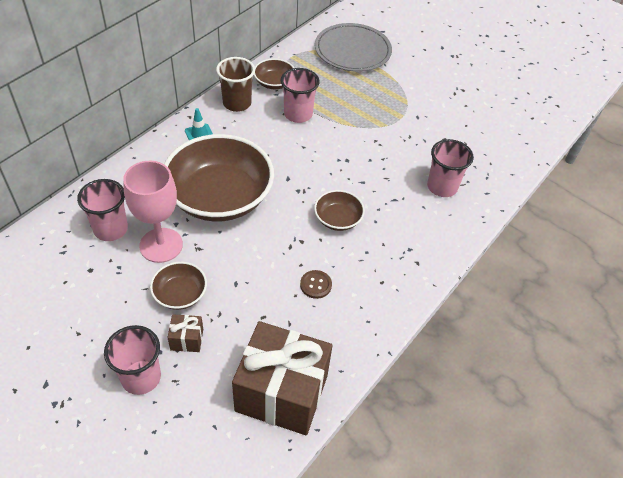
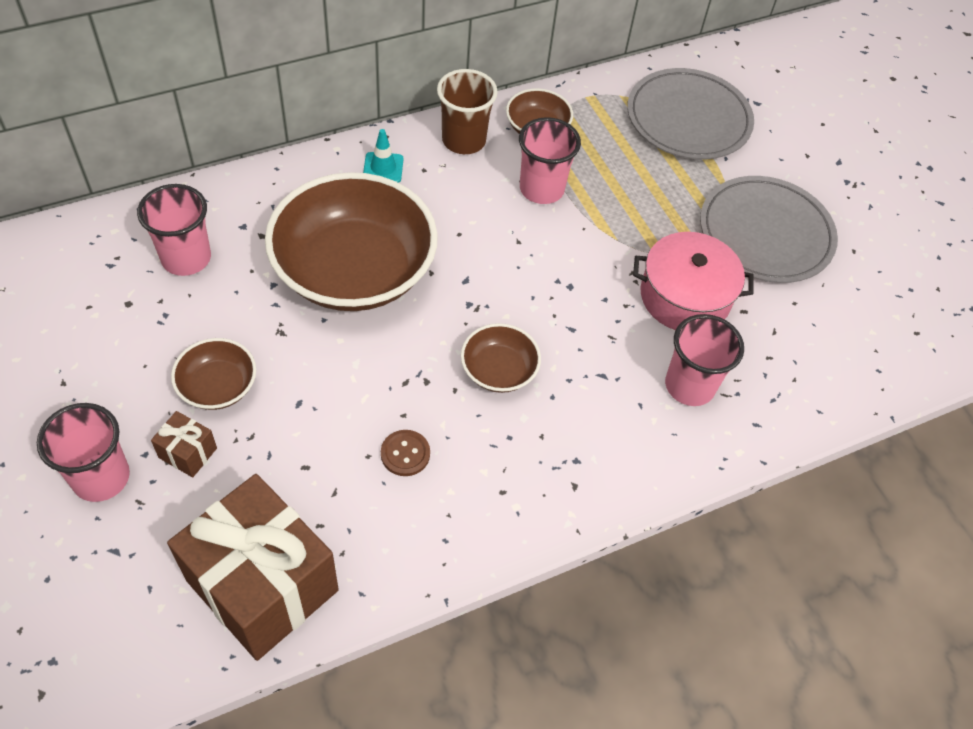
camera: 25 degrees right, 5 degrees up
pink goblet [123,161,183,263] -> none
none -> pink pot [633,232,754,330]
none -> grey plate [700,176,838,283]

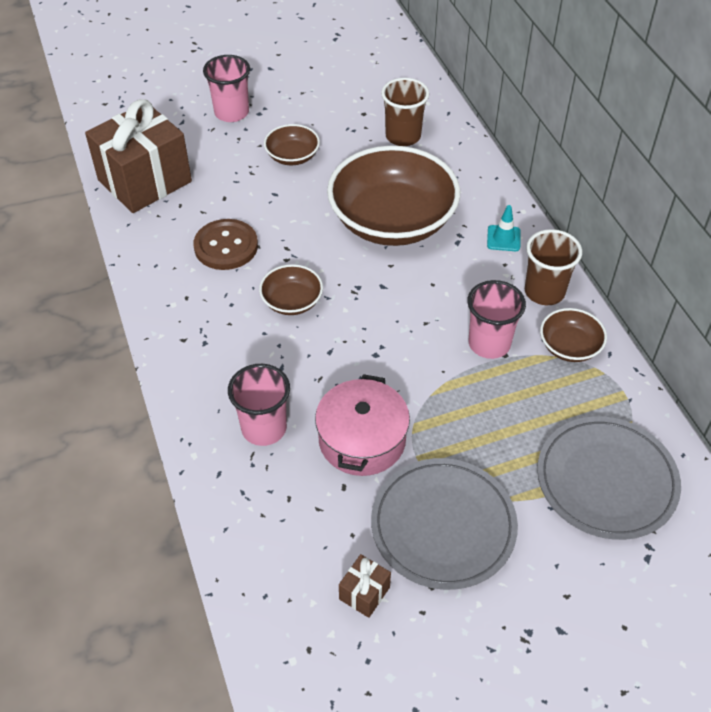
camera: 100 degrees right, 5 degrees down
pink cup [137,184,211,276] -> brown cup [381,78,429,146]
brown gift [151,411,217,477] -> brown gift moved to [339,554,391,618]
brown button [381,430,430,476] -> brown button [194,219,258,270], size x1.80

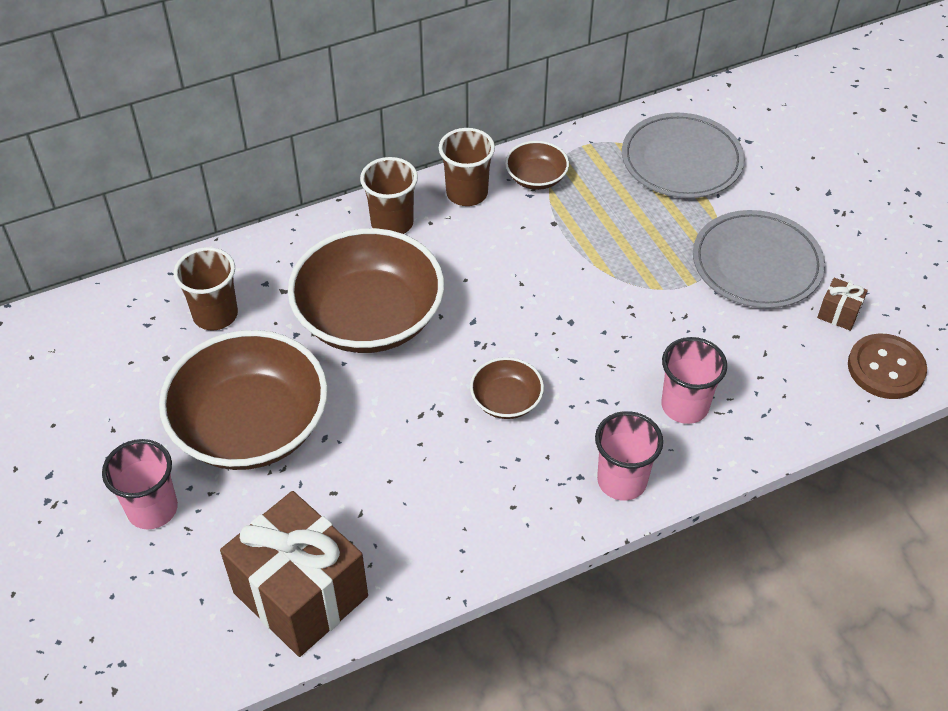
camera: 95 degrees left, 0 degrees up
brown button [194,219,258,270] -> brown button moved to [848,333,927,399]
brown bowl [264,124,320,165] -> brown bowl [159,330,328,470], size x2.19
pink pot [315,374,410,476] -> none
pink cup [467,280,526,359] -> pink cup moved to [595,411,663,501]
turquoise traffic cone [487,205,521,251] -> brown cup [360,157,418,234]

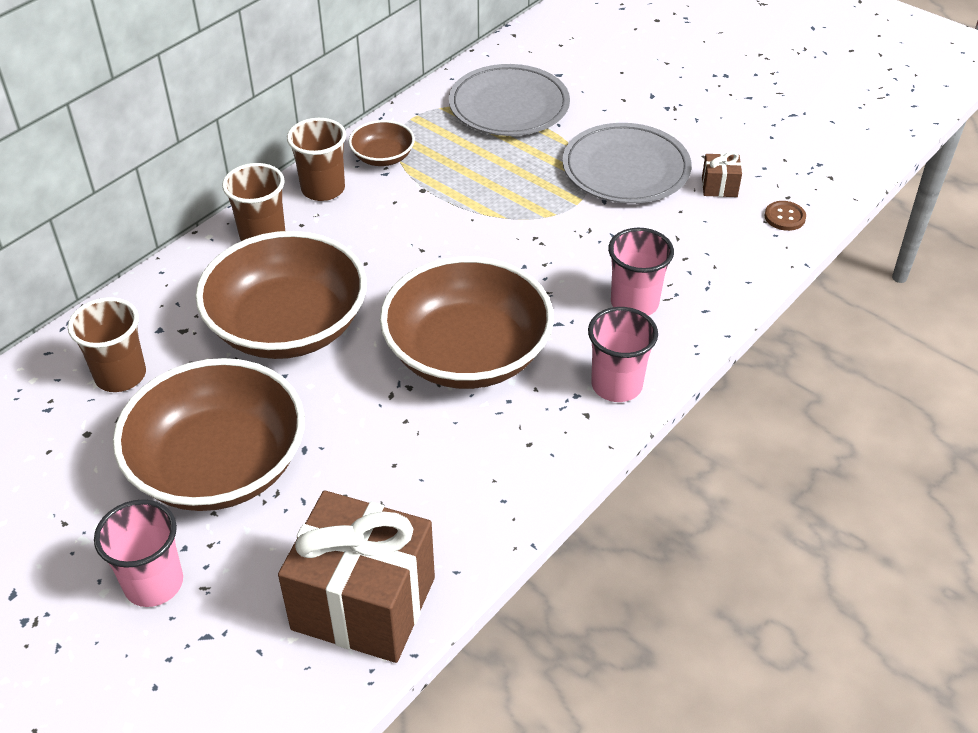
camera: 25 degrees left, 5 degrees down
brown bowl [470,357,544,419] -> brown bowl [380,256,554,389], size x2.19
brown button [848,333,927,399] -> brown button [764,201,806,231], size x0.56

